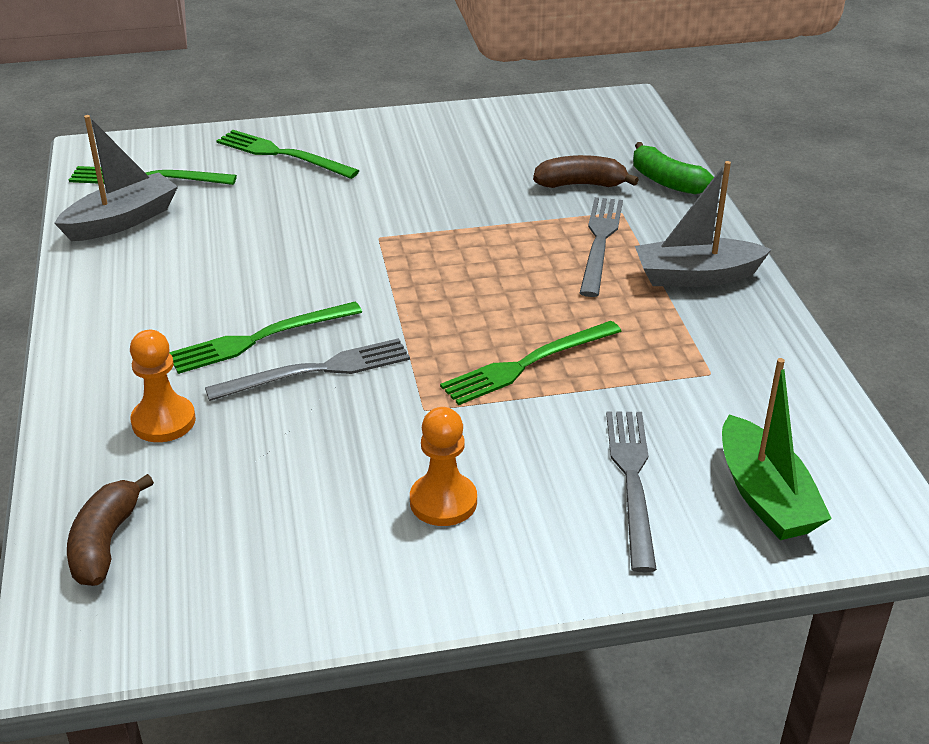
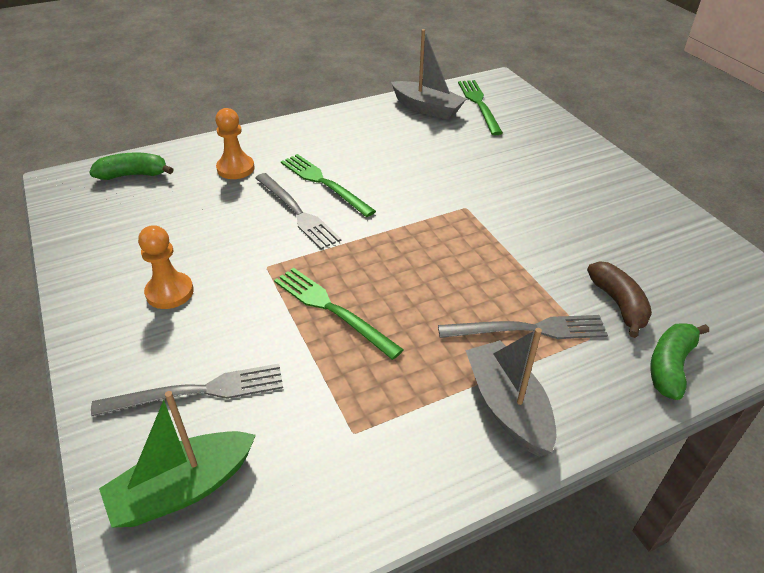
camera: 75 degrees right, 5 degrees up
brown banana [67,474,154,586] -> green banana [89,152,174,180]
green fork [216,130,359,179] -> none

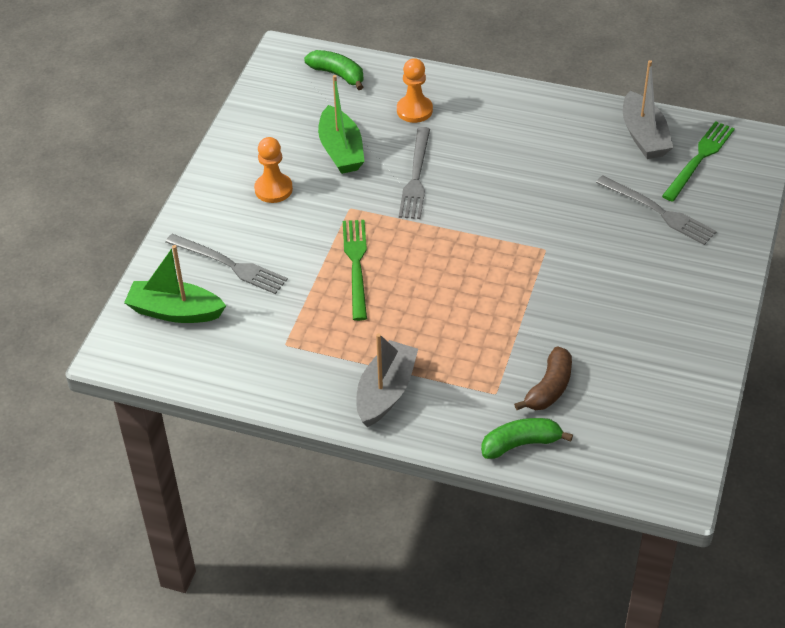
camera: 45 degrees right, 5 degrees up
green fork [281,154,376,217] -> none
grey fork [438,315,608,339] -> grey fork moved to [596,175,717,245]
none -> green boat [318,75,365,174]

